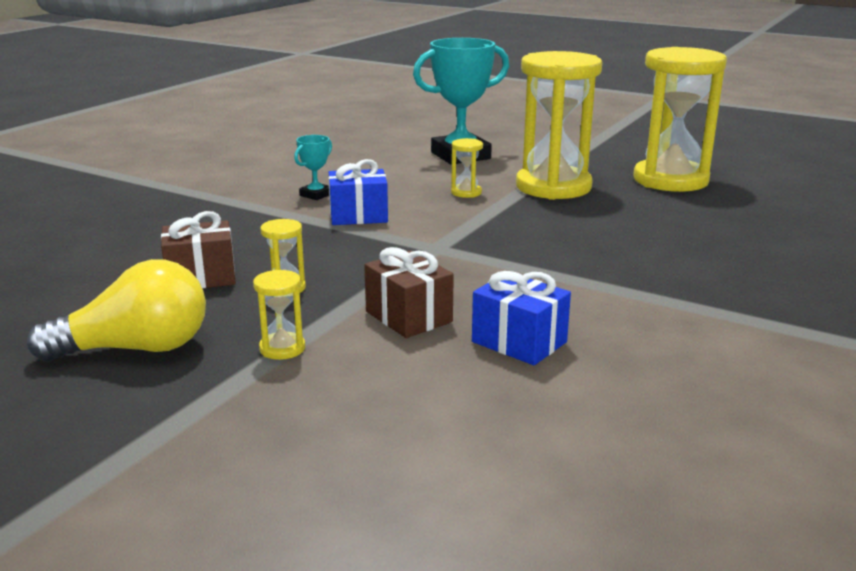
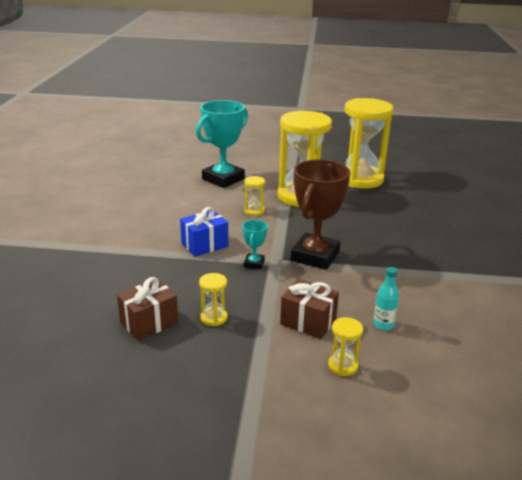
camera: 25 degrees left, 5 degrees up
yellow light bulb [27,259,206,361] -> none
yellow hourglass [253,270,305,360] -> yellow hourglass moved to [328,317,363,376]
turquoise trophy [294,135,332,200] -> turquoise trophy moved to [242,220,268,269]
blue gift [472,271,571,365] -> turquoise bottle [373,267,399,330]
none -> brown trophy [291,159,350,270]

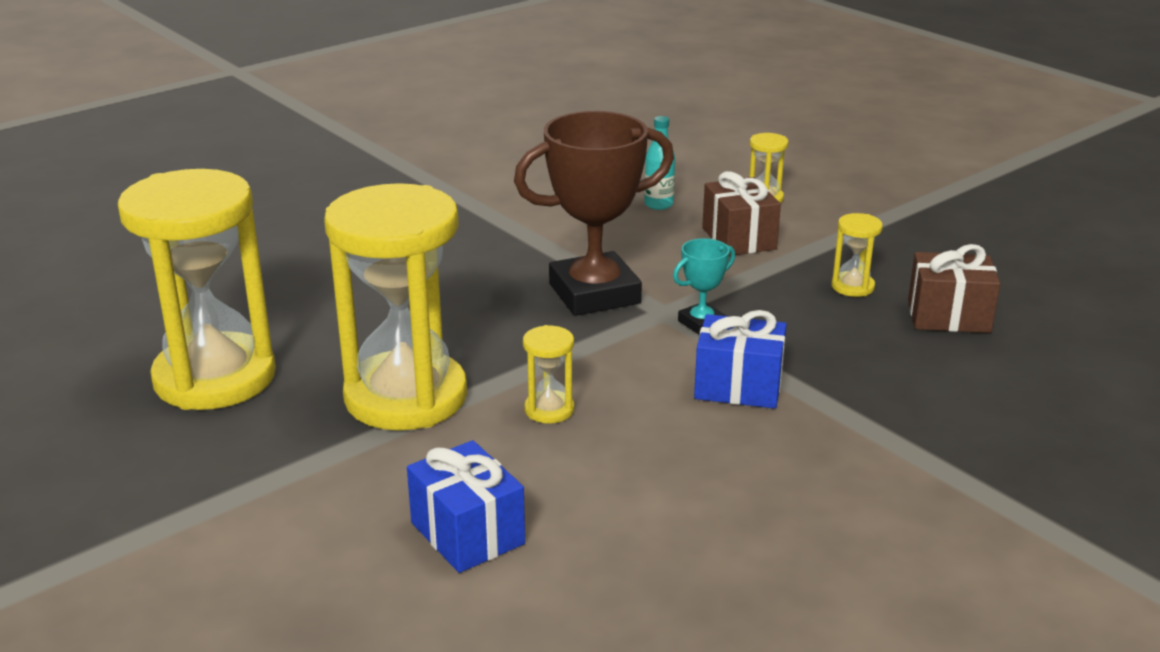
camera: 135 degrees left, 0 degrees up
turquoise trophy [196,100,248,188] -> blue gift [407,440,525,573]

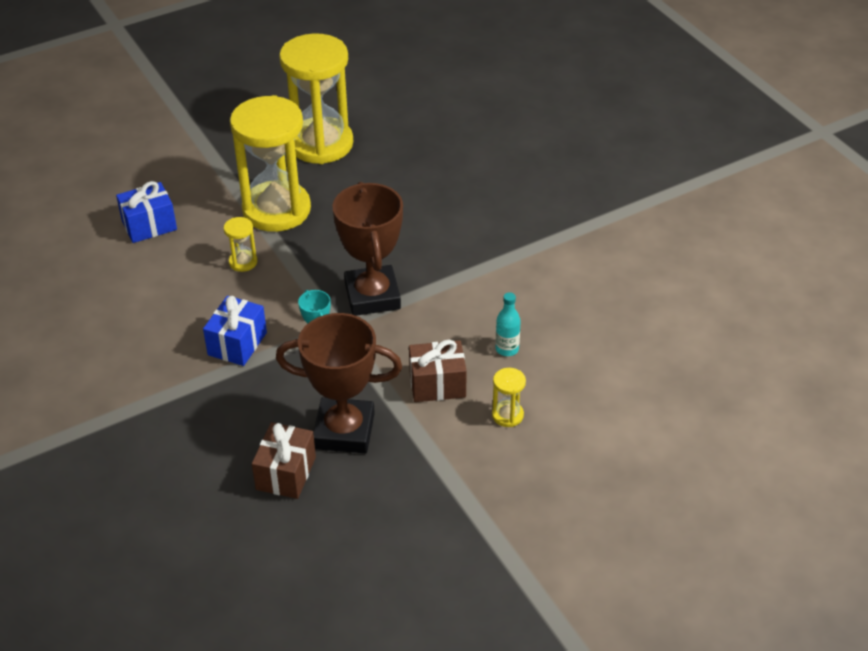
camera: 100 degrees right, 15 degrees up
yellow hourglass [831,213,883,297] -> brown trophy [276,313,402,453]

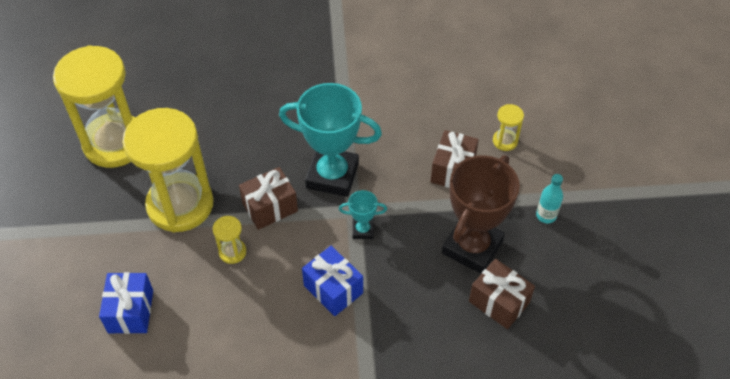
camera: 65 degrees left, 10 degrees up
brown trophy [333,182,403,316] -> turquoise trophy [279,83,382,197]
turquoise bottle [496,292,521,356] -> turquoise bottle moved to [536,174,563,223]
none -> brown gift [239,167,298,230]

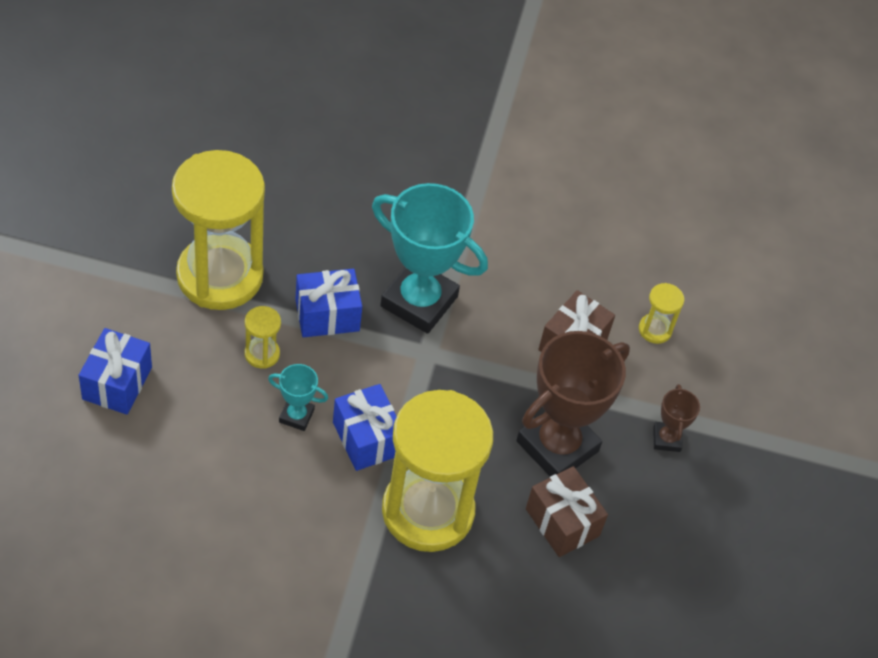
camera: 10 degrees right, 0 degrees up
yellow hourglass [53,45,135,168] -> yellow hourglass moved to [382,390,493,552]
brown gift [239,167,298,230] -> blue gift [295,269,362,337]
turquoise trophy [339,190,387,239] -> turquoise trophy moved to [268,364,328,431]
turquoise bottle [536,174,563,223] -> brown trophy [653,384,700,452]

